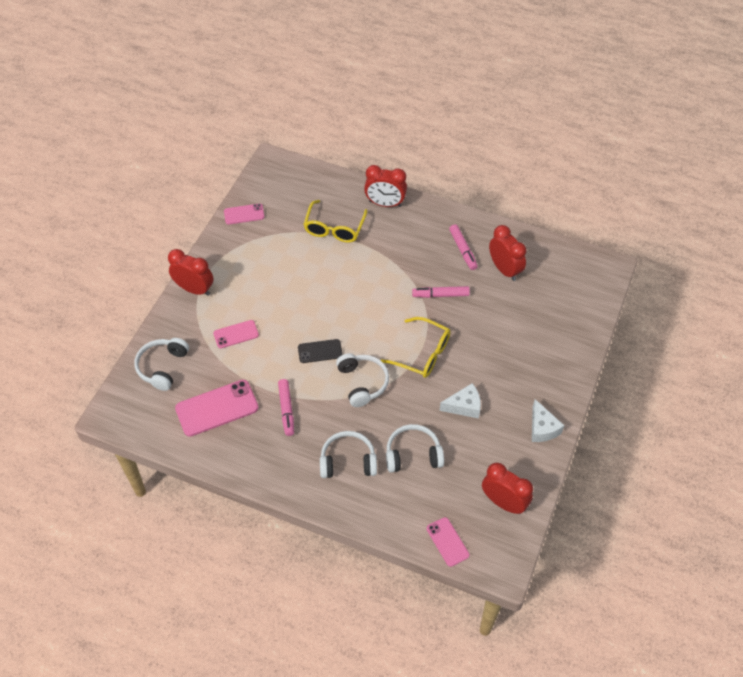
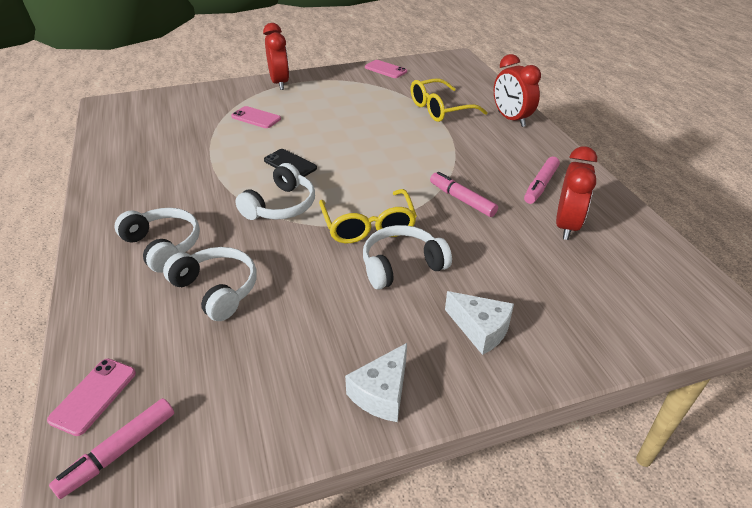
camera: 50 degrees right, 15 degrees down
white headphones [134,338,189,391] -> white headphones moved to [363,225,452,290]
pink phone [175,380,259,437] -> none
pink marker [278,379,294,436] -> pink marker moved to [49,398,174,499]
white cheese [439,383,481,419] -> white cheese moved to [445,291,514,355]
red clock [482,463,533,514] -> none

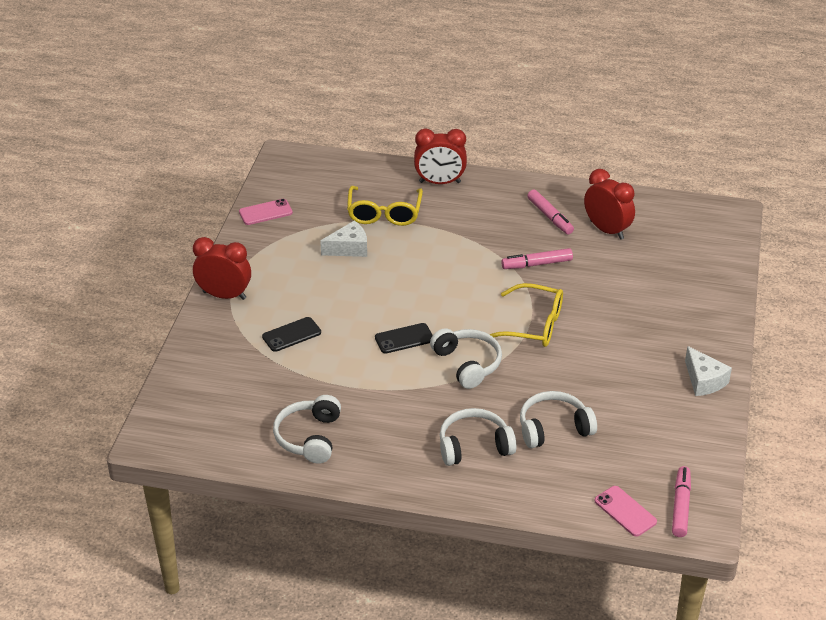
camera: 60 degrees left, 0 degrees up
pink marker [49,398,174,499] -> pink marker turned 150 degrees counterclockwise [672,466,691,537]
pink phone [231,106,281,128] -> black phone [262,317,321,352]
white headphones [363,225,452,290] -> white headphones moved to [273,395,341,464]
white cheese [445,291,514,355] -> white cheese moved to [320,220,367,257]

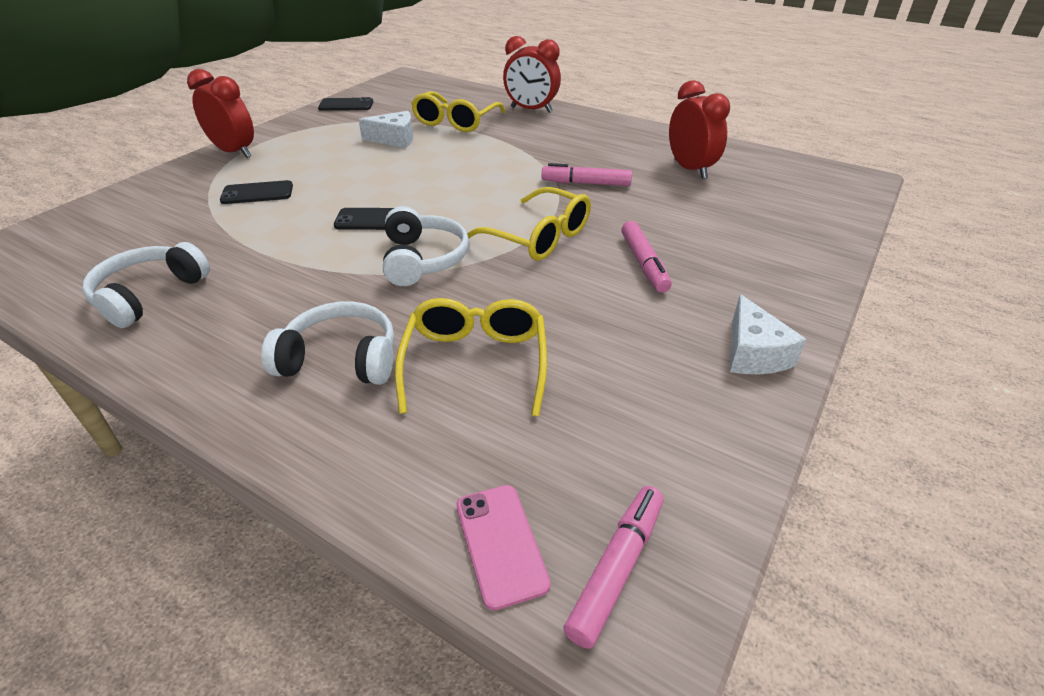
camera: 20 degrees right, 0 degrees up
pink phone [239,199,293,225] -> black phone [318,97,373,111]
white headphones [520,391,597,448] -> yellow glasses [395,298,547,417]
pink marker [527,190,574,234] -> pink marker moved to [621,221,672,293]

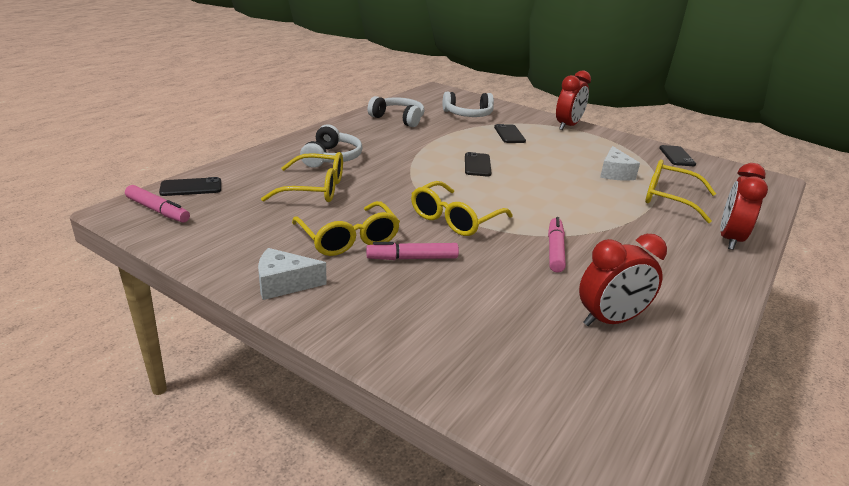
camera: 90 degrees right, 10 degrees down
white headphones [383,206,469,286] -> white headphones moved to [443,92,494,117]
pink phone [456,485,551,610] -> black phone [159,177,221,196]
none -> yellow glasses [292,201,400,256]

